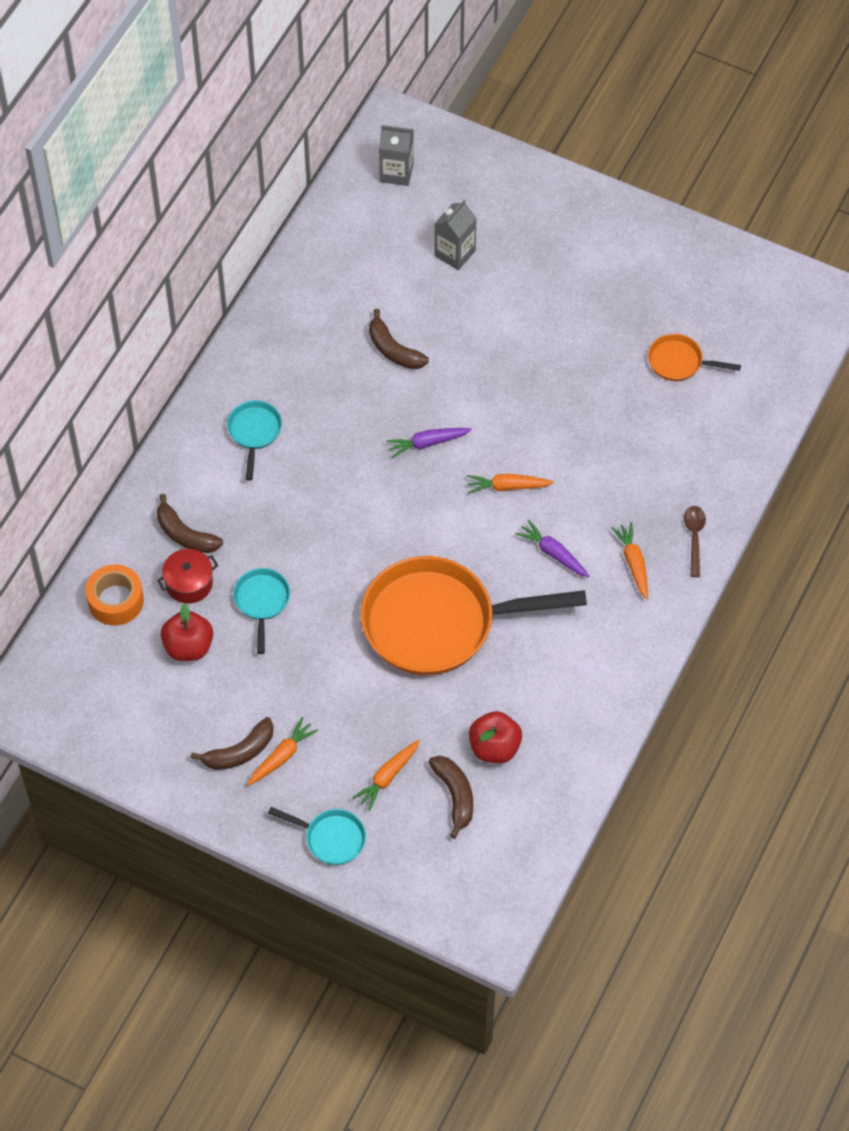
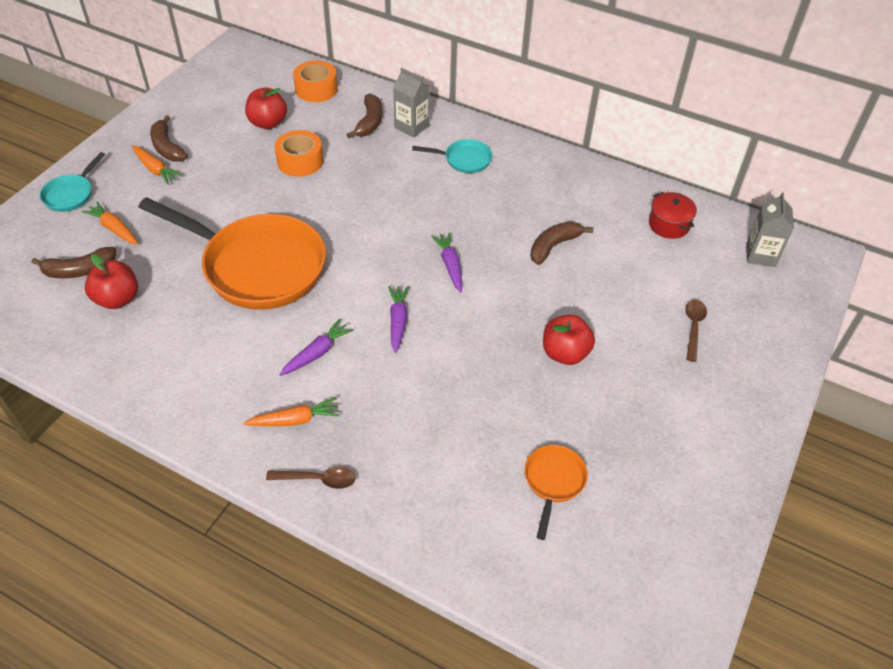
camera: 90 degrees right, 10 degrees down
brown banana [157,494,223,553] -> brown banana turned 150 degrees clockwise [347,94,382,138]
red pot [157,549,218,604] -> red pot moved to [649,192,697,239]
turquoise pan [233,568,290,654] -> orange tape [275,130,323,177]
orange pan [361,556,587,675] -> orange pan turned 120 degrees clockwise [138,197,326,310]
grey carton [434,200,476,270] -> grey carton moved to [393,68,430,137]
orange carrot [467,474,554,494] -> purple carrot [388,286,409,353]
none -> red apple [543,315,595,365]
none -> brown spoon [685,300,707,362]

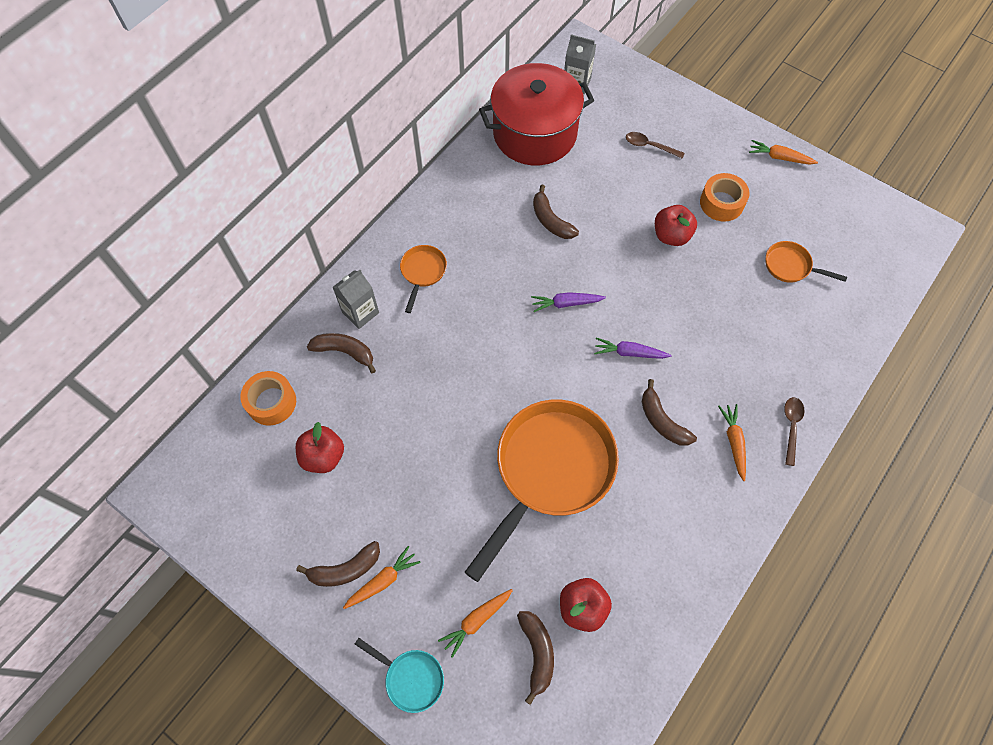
camera: 80 degrees left, 15 degrees up
orange tape [275,130,323,177] -> orange tape moved to [700,173,750,222]
purple carrot [279,319,354,376] -> brown banana [641,379,697,446]
turquoise pan [412,139,493,173] -> orange pan [400,245,447,313]
red pot [649,192,697,239] -> red pot [479,63,594,165], size x2.36
none -> orange carrot [749,140,818,165]

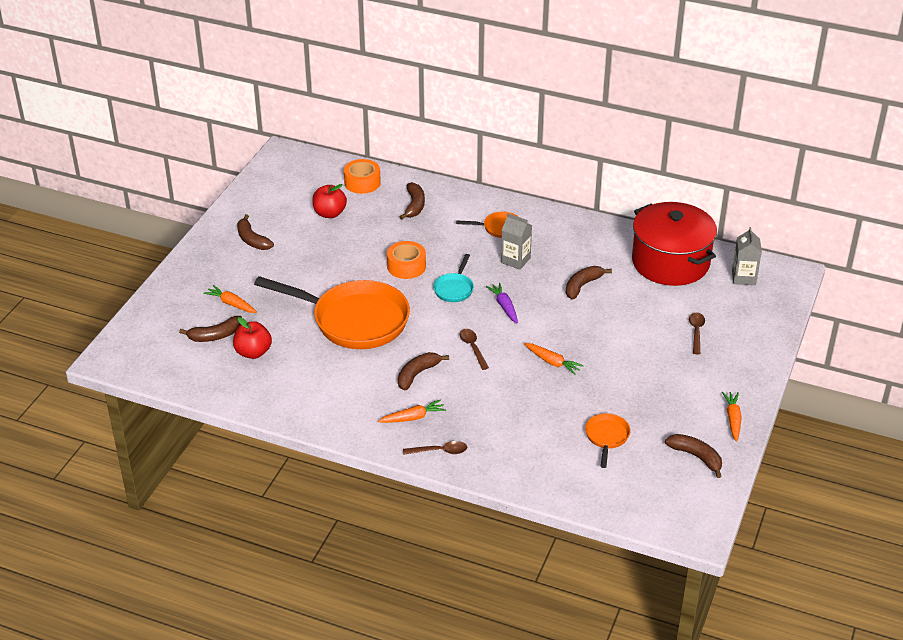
camera: 75 degrees right, 25 degrees down
grey carton [332,270,379,329] -> grey carton moved to [501,213,532,270]
orange carrot [343,546,421,609] -> orange carrot moved to [524,343,584,375]
turquoise pan [355,638,444,713] -> turquoise pan moved to [433,254,474,302]
purple carrot [594,338,671,359] -> brown spoon [460,329,489,370]
red apple [655,205,697,246] -> none
orange tape [700,173,750,222] -> orange tape moved to [387,241,426,279]
none -> brown banana [665,434,722,478]

